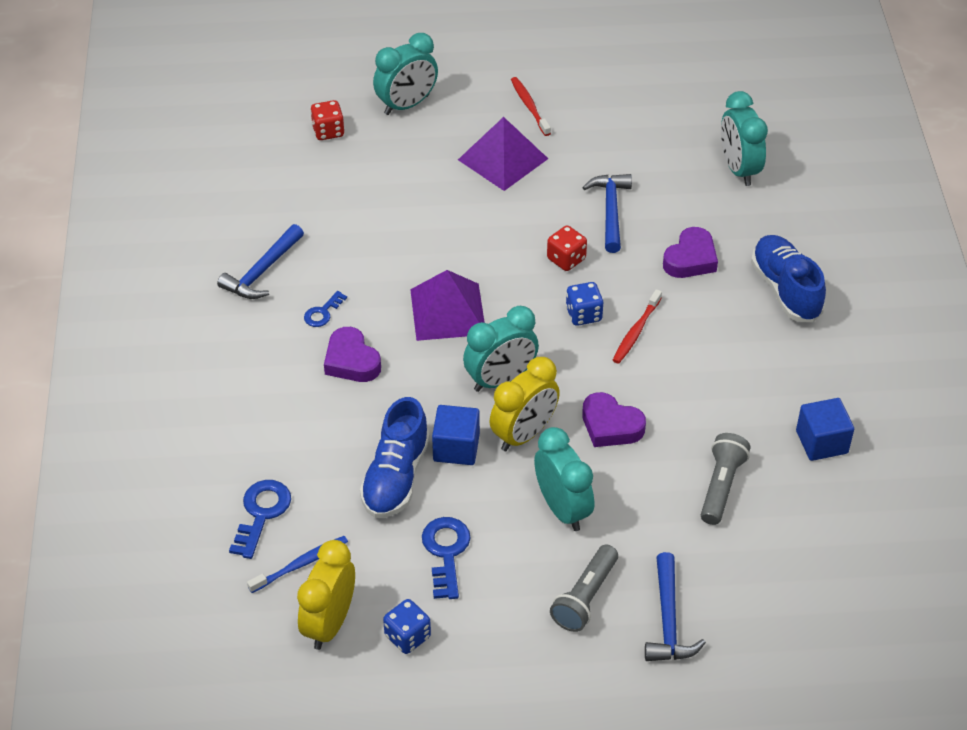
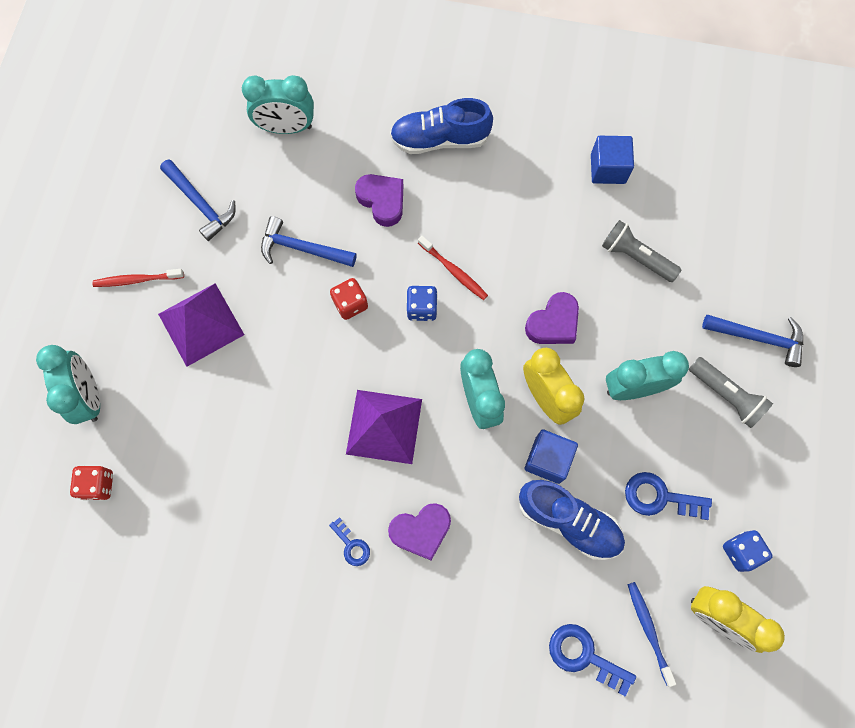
camera: 75 degrees left, 25 degrees up
blue hammer [217,224,304,299] -> blue hammer moved to [160,159,236,241]

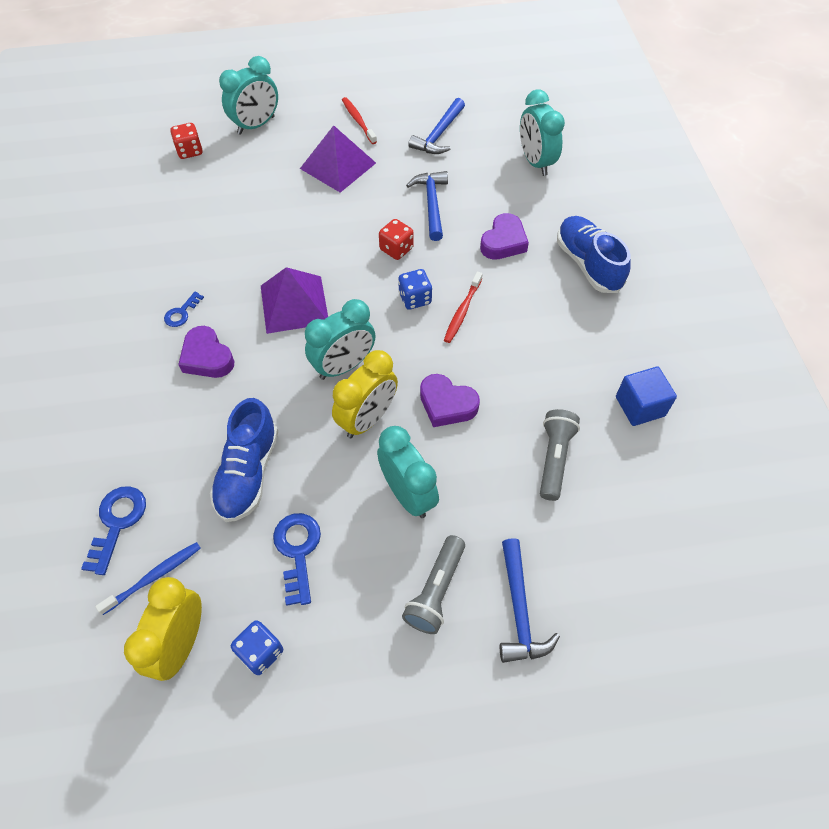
camera: 70 degrees right, 15 degrees down
blue cube [525,429,578,484] -> none

